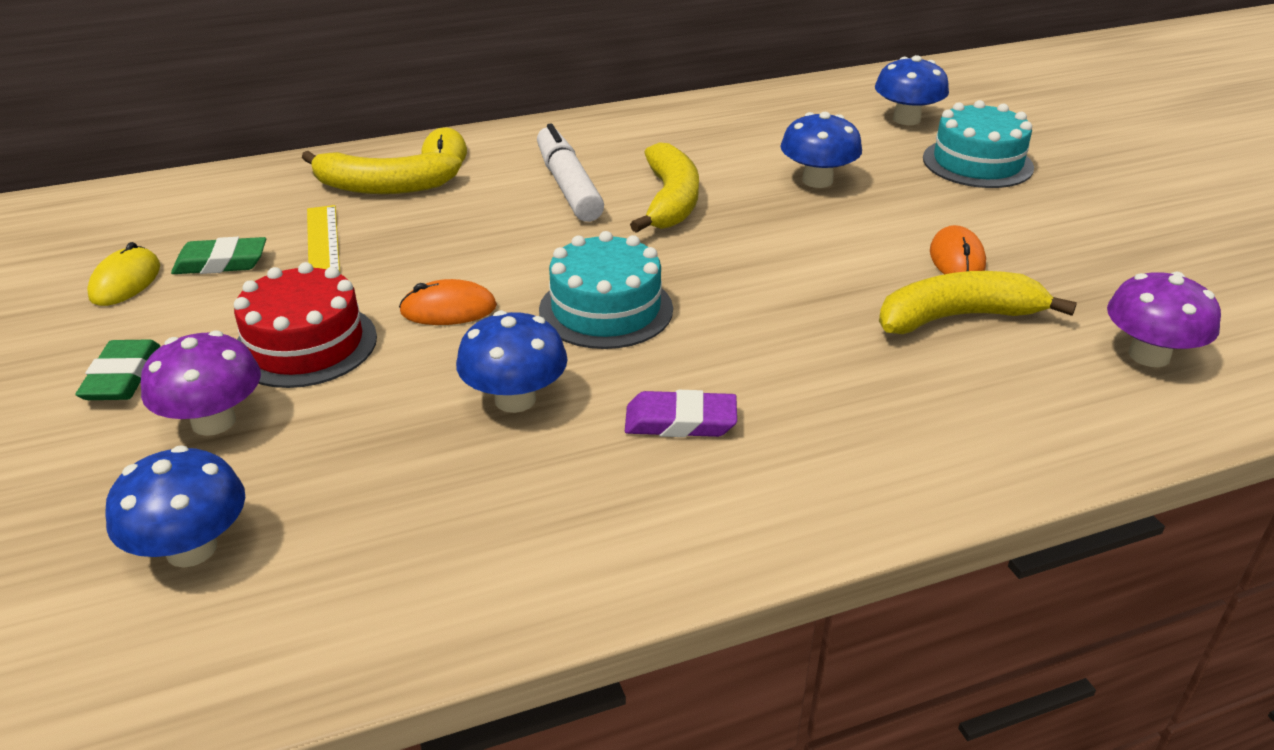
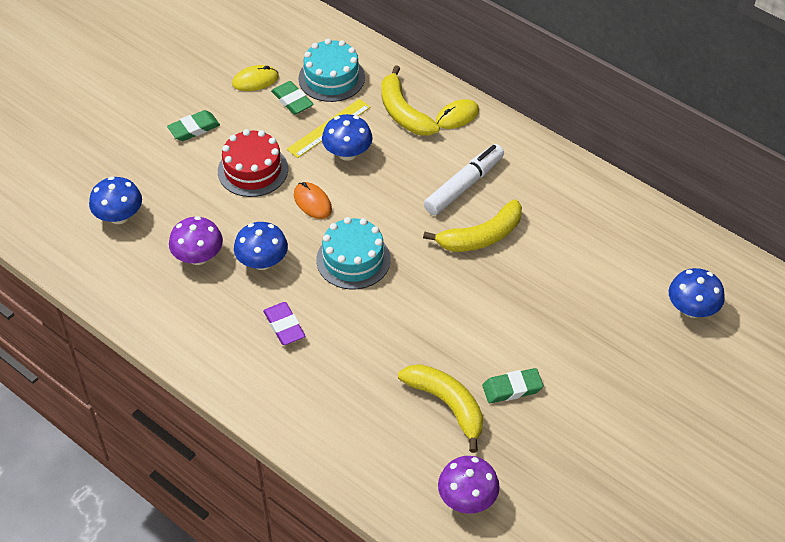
camera: 60 degrees right, 15 degrees up
purple mushroom [141,330,261,436] -> purple mushroom moved to [169,216,223,265]
blue mushroom [780,112,862,188] -> blue mushroom moved to [322,114,373,161]
turquoise cake [923,100,1034,188] -> turquoise cake moved to [298,39,365,102]
orange mouse [930,225,986,274] -> green eraser [482,368,544,403]

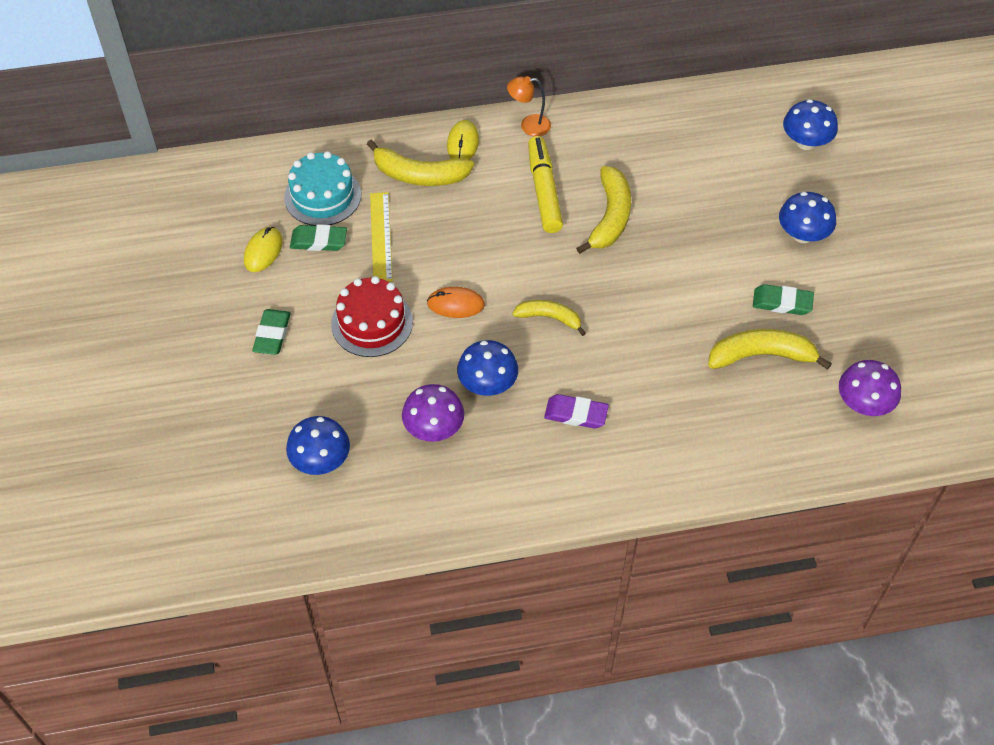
camera: 50 degrees left, 5 degrees up
turquoise cake [316,217,391,290] -> yellow banana [512,300,586,336]
blue mushroom [322,114,373,161] -> blue mushroom moved to [779,192,836,243]
white marker [424,144,504,215] -> yellow marker [528,136,563,233]
green eraser [482,368,544,403] -> green eraser turned 75 degrees clockwise [753,284,814,315]
none -> orange lamp [507,76,551,136]

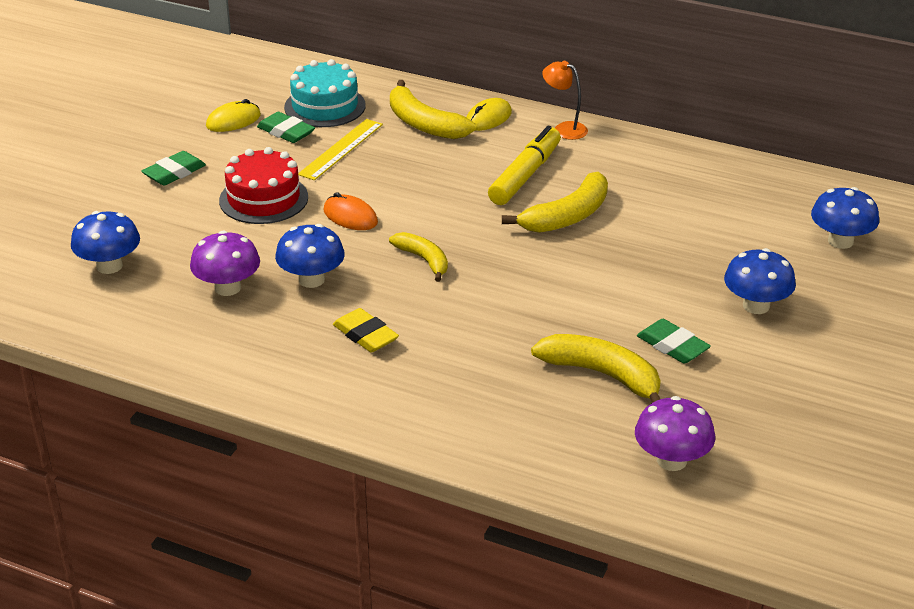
camera: 35 degrees right, 20 degrees down
purple eraser [544,394,609,429] -> yellow eraser [333,308,399,352]

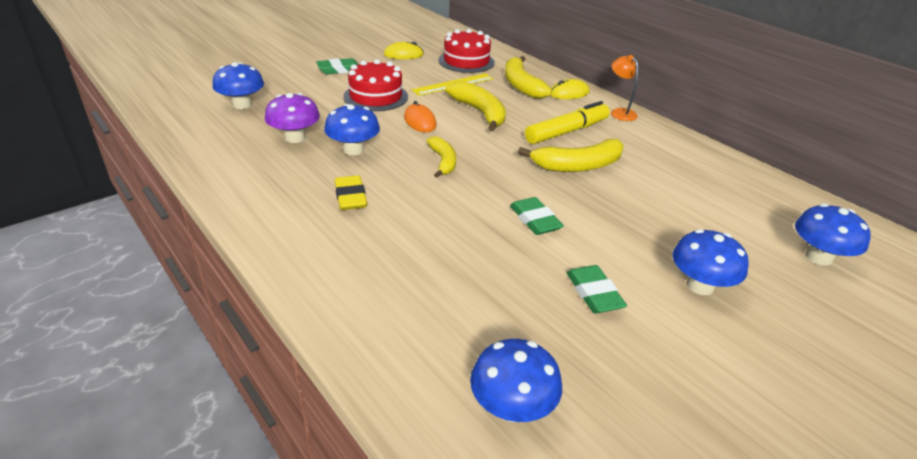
camera: 25 degrees right, 0 degrees up
green eraser [257,112,315,143] -> green eraser moved to [510,197,564,235]
turquoise cake [284,59,366,127] -> red cake [438,29,495,73]
yellow banana [531,334,661,403] -> yellow banana moved to [445,81,506,131]
purple mushroom [635,396,715,471] -> blue mushroom [470,339,562,423]

